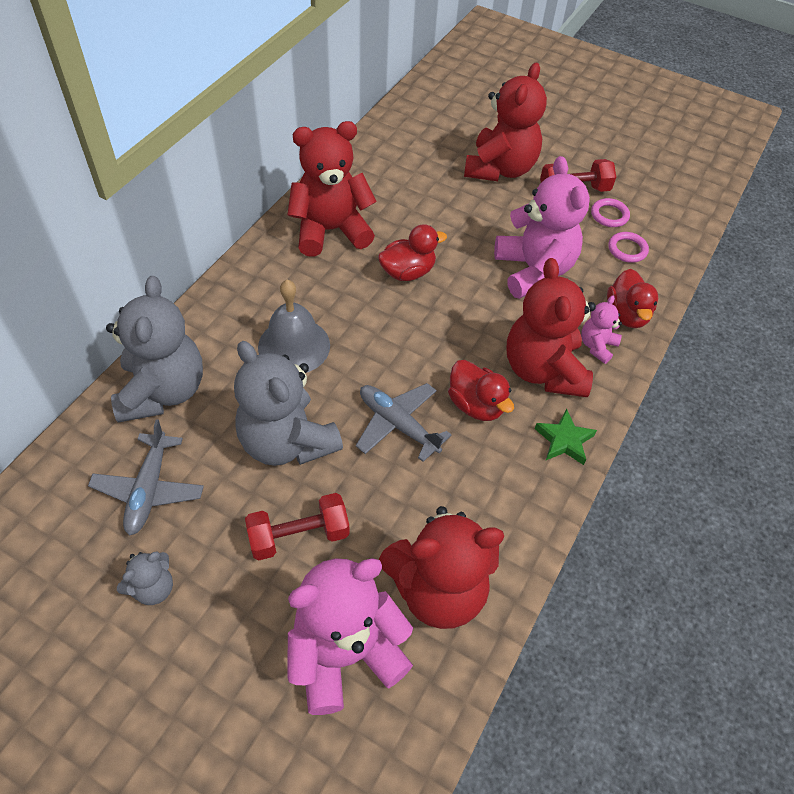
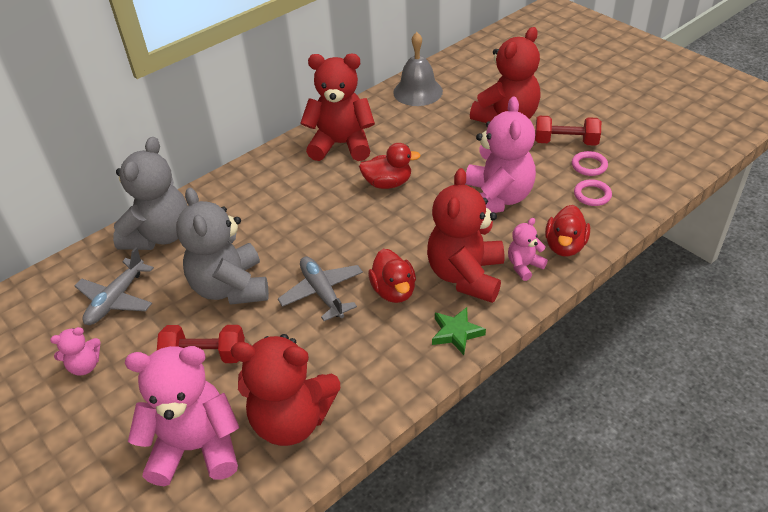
camera: 25 degrees right, 10 degrees down
grey teddy bear [117,551,173,605] -> pink teddy bear [50,327,101,375]
grey bell [258,280,330,372] -> grey bell moved to [393,32,443,106]

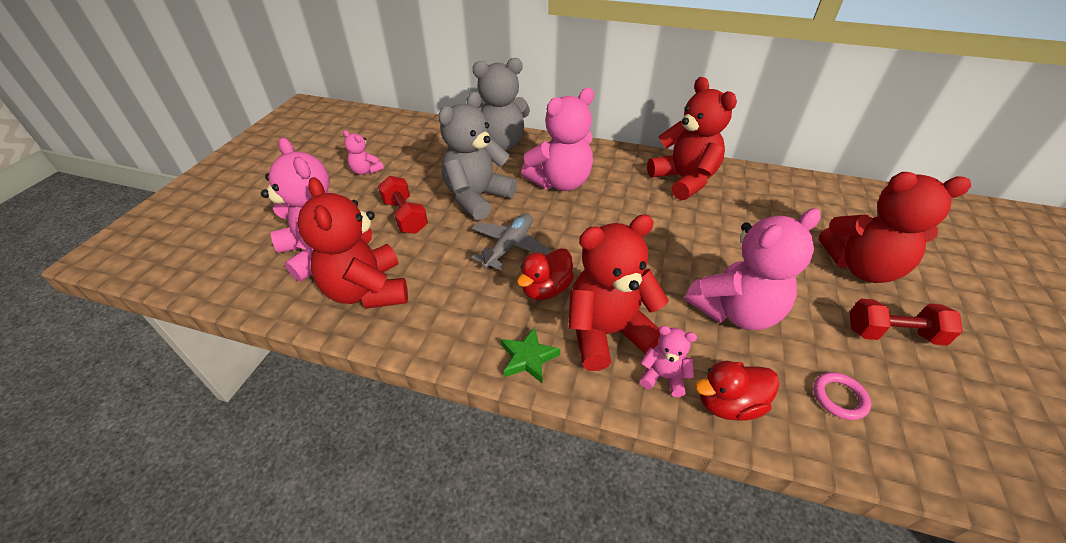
camera: 55 degrees right, 0 degrees up
grey plane [75,247,154,325] -> none
red duck [359,143,421,189] -> none
grey bell [393,32,443,106] -> none
red dumbbell [535,116,601,146] -> red dumbbell turned 60 degrees counterclockwise [850,299,963,346]
pink ring [572,151,608,176] -> none
none -> pink teddy bear [521,88,594,191]

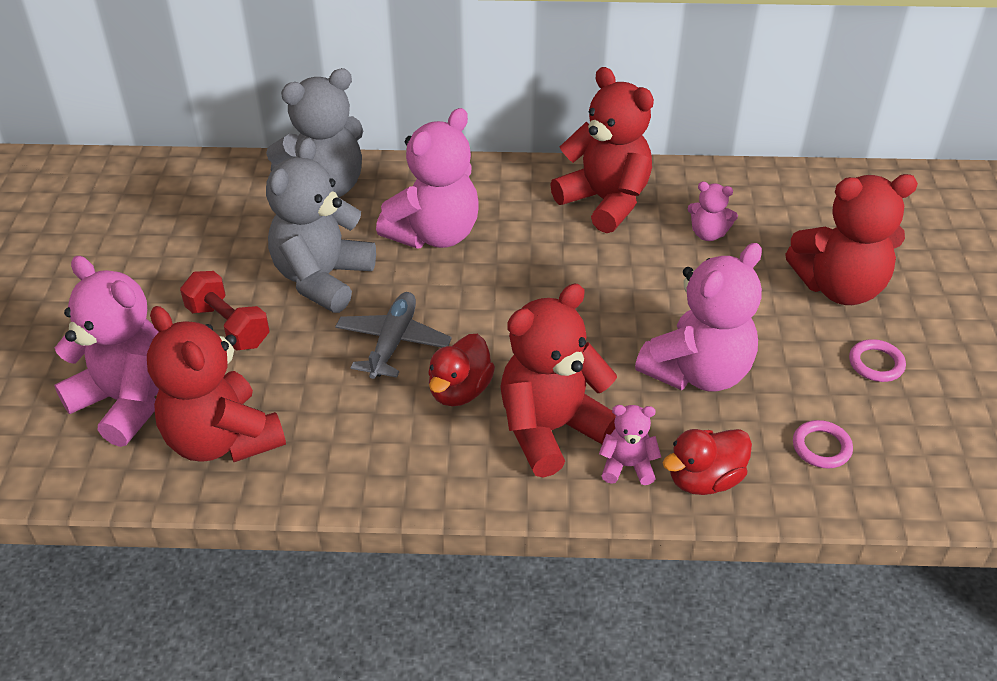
camera: 15 degrees left, 0 degrees up
pink teddy bear [343,130,384,175] -> pink teddy bear moved to [688,182,738,241]
green star [501,327,560,383] -> none
red dumbbell [850,299,963,346] -> pink ring [849,339,906,382]

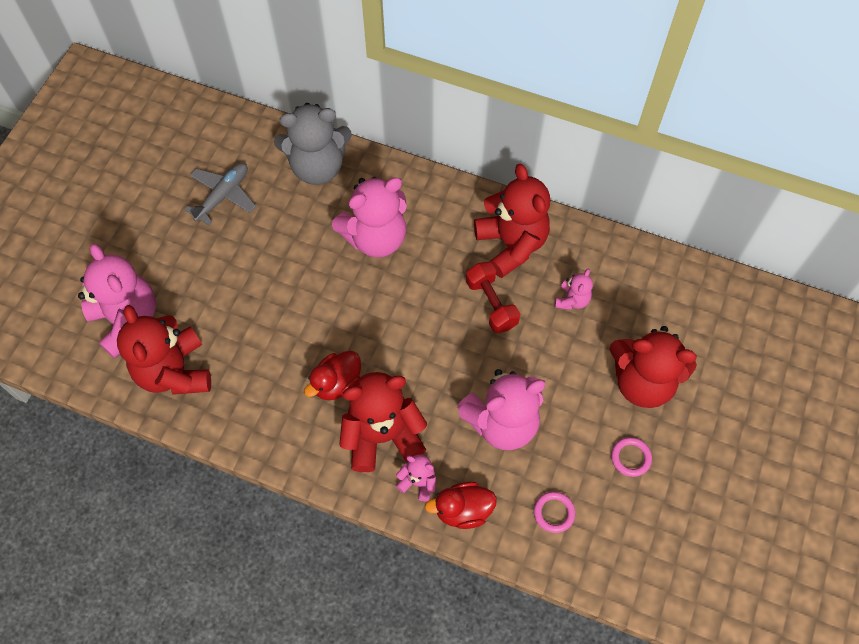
camera: 20 degrees right, 20 degrees up
red dumbbell [180,271,269,351] -> red dumbbell moved to [466,262,520,333]
grey teddy bear [266,138,376,313] -> none
grey plane [335,292,452,379] -> grey plane moved to [184,163,256,225]
pink teddy bear [688,182,738,241] -> pink teddy bear turned 105 degrees counterclockwise [555,269,593,310]

